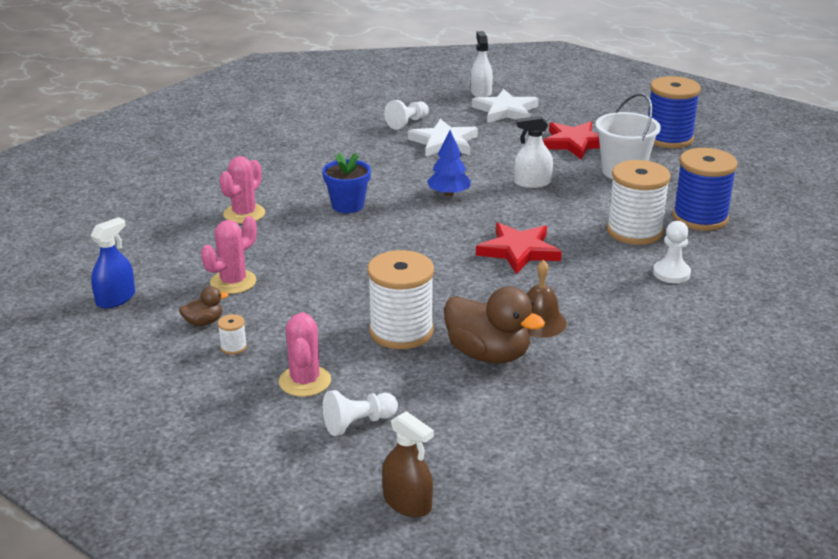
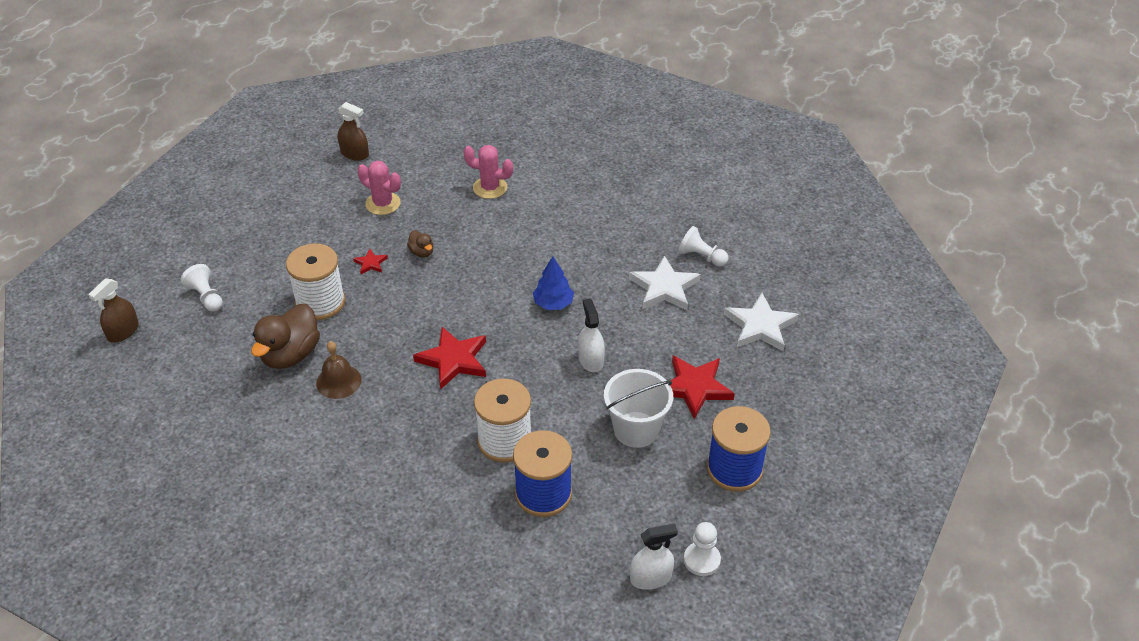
camera: 80 degrees right, 15 degrees up
blue spray bottle [91,217,135,308] -> brown spray bottle [338,102,369,161]
brown duck [179,286,228,326] -> brown duck moved to [407,231,433,257]
white spool [218,314,247,355] -> none
pink cactus [279,312,331,397] -> none
blue flower pot [322,153,371,213] -> none
white spray bottle [471,31,493,97] -> white spray bottle moved to [630,524,678,590]
white pawn [653,221,691,283] -> white pawn moved to [684,522,721,576]
none -> red star [353,249,388,274]

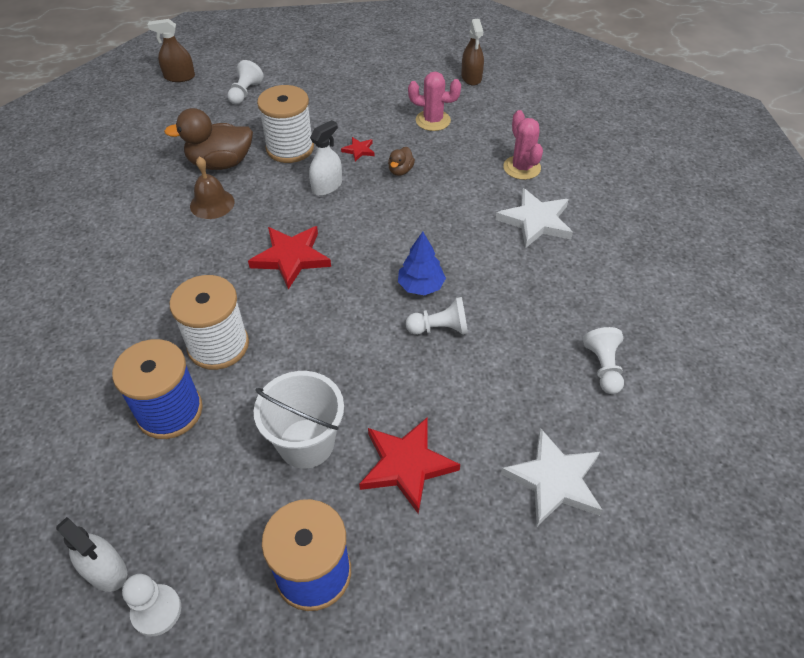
camera: 55 degrees right, 5 degrees up
pink cactus [357,161,401,215] -> pink cactus turned 75 degrees counterclockwise [408,72,461,131]
white spray bottle [578,299,605,372] -> white spray bottle moved to [309,120,342,196]
white star [629,255,701,310] -> white star moved to [495,188,573,248]
none -> white pawn [406,297,468,335]

